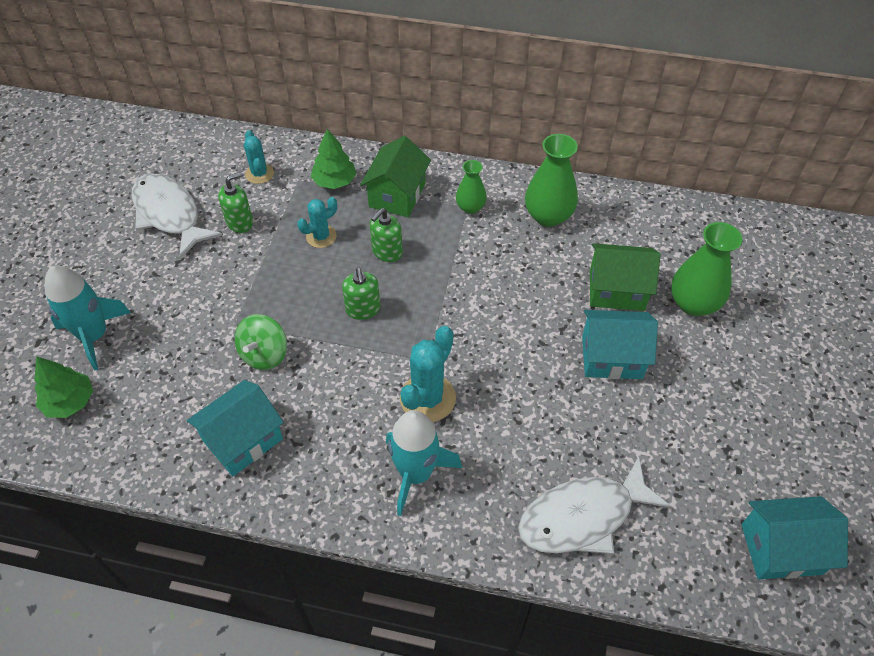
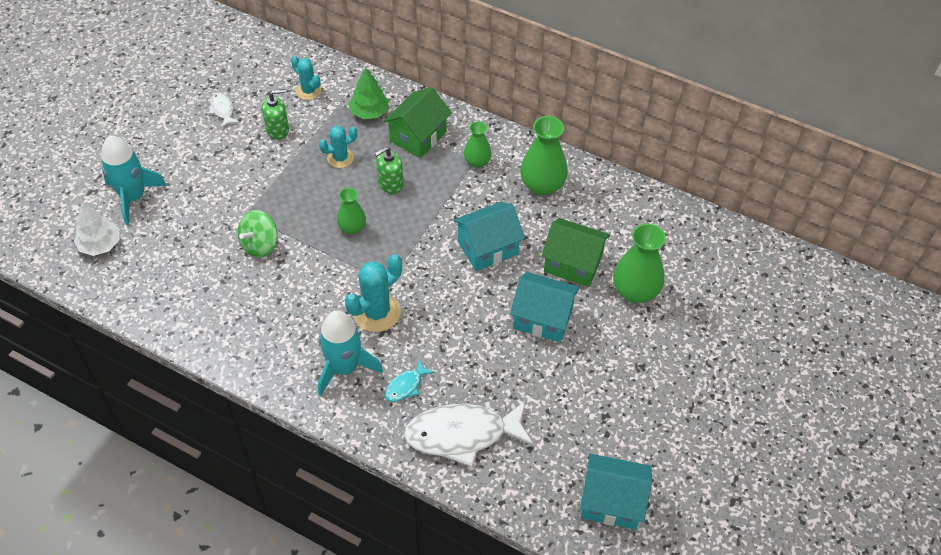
camera: 15 degrees right, 0 degrees up
green tree [34,356,93,418] -> white tree [74,203,119,256]
white fish [132,174,223,259] -> white fish [209,92,239,128], size x0.45
turquoise house [187,380,284,476] -> turquoise house moved to [453,202,525,271]
turquoise cactus [244,130,274,184] -> turquoise cactus turned 45 degrees counterclockwise [291,56,321,100]
green soap dispenser [342,268,381,320] -> green vase [337,188,366,234]
none -> turquoise fish [385,359,435,402]

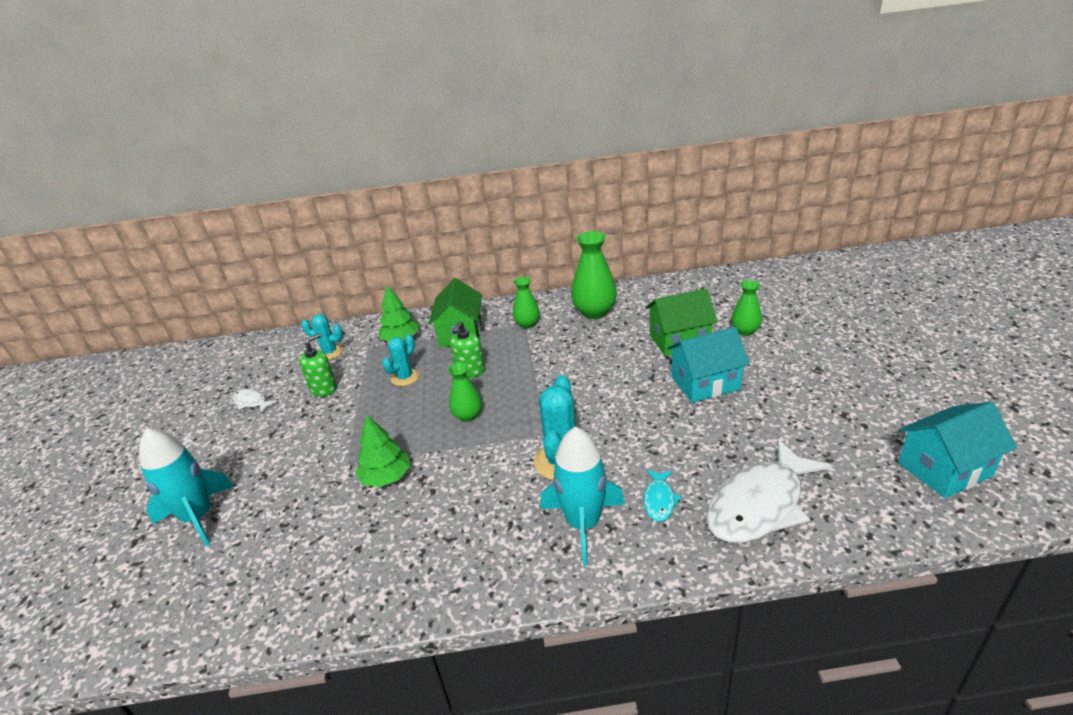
camera: 30 degrees left, 20 degrees down
white tree [74,203,119,256] -> none
green spinning top [238,210,278,258] -> green tree [355,414,410,487]
turquoise house [453,202,525,271] -> none
green vase [613,223,666,303] -> green vase [731,280,762,336], size x0.60

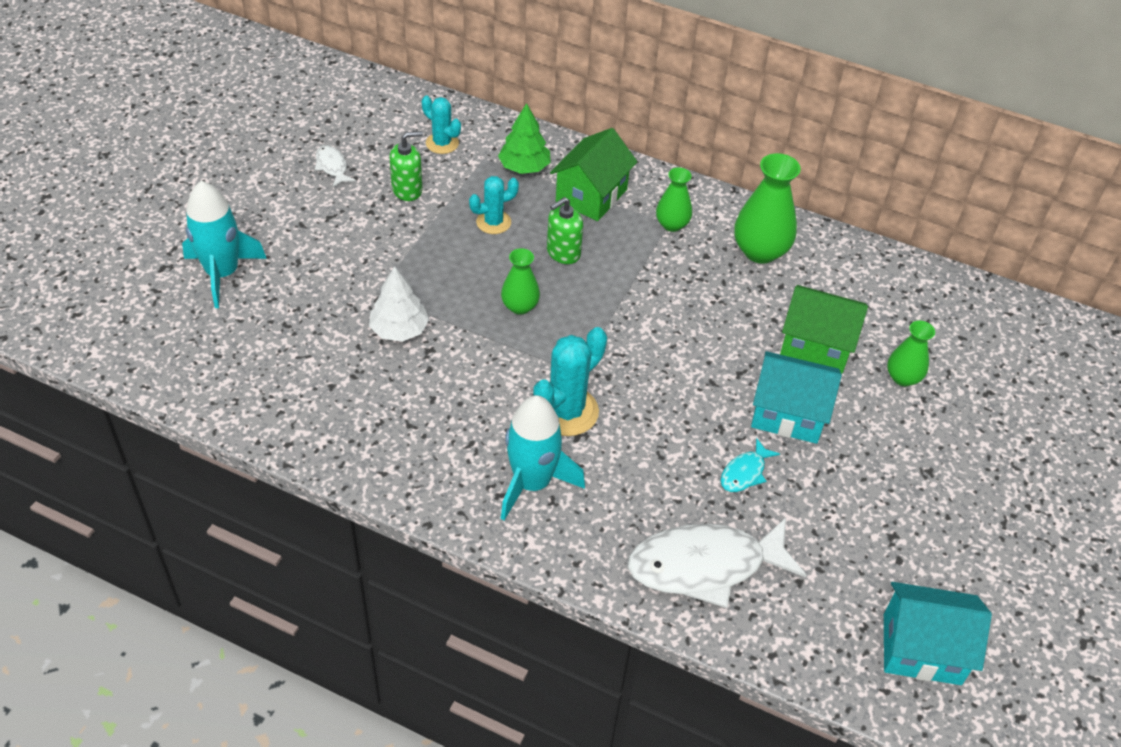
camera: 25 degrees right, 15 degrees up
green tree [355,414,410,487] -> white tree [369,266,429,342]
turquoise fish [643,470,682,522] -> turquoise fish moved to [721,438,780,492]

